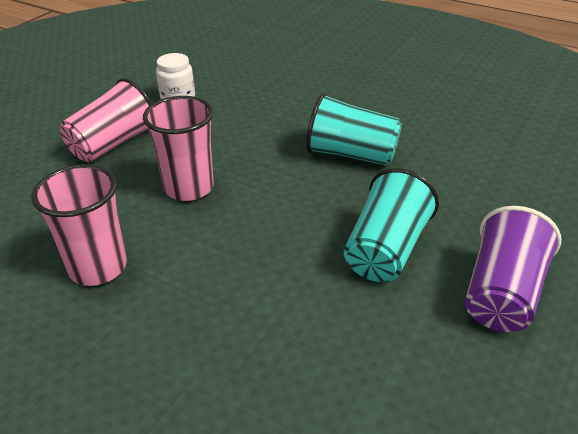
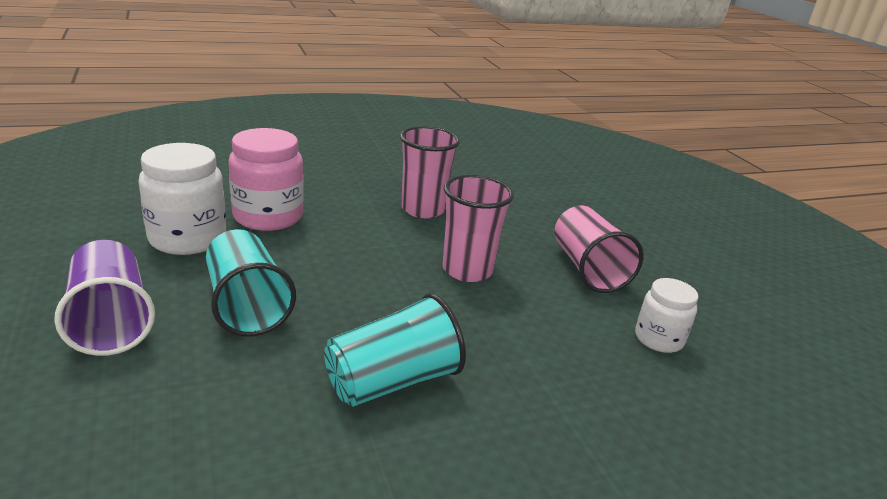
camera: 125 degrees right, 10 degrees down
none -> white jar [138,143,226,255]
none -> pink jar [228,128,304,231]

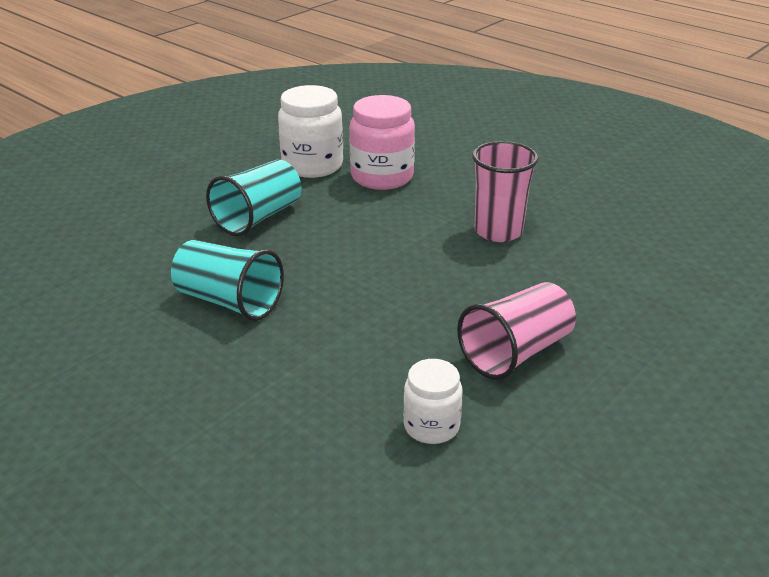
camera: 65 degrees right, 5 degrees up
purple cup [54,240,155,356] -> none
pink cup [442,175,514,282] -> none

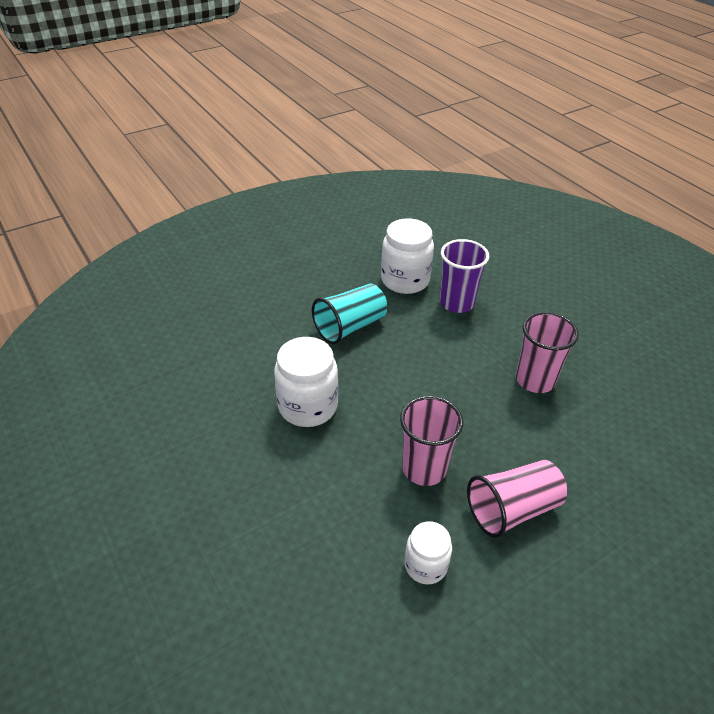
camera: 15 degrees right, 10 degrees up
turquoise cup [171,240,284,321] -> white jar [274,337,338,427]
pink jar [349,95,415,190] -> purple cup [440,239,489,313]
none -> pink cup [400,396,463,486]

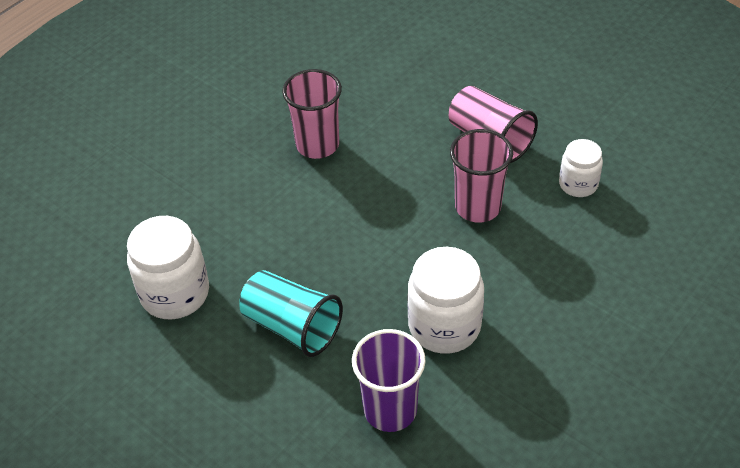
camera: 105 degrees left, 5 degrees up
purple cup [440,239,489,313] -> purple cup moved to [352,329,426,432]

